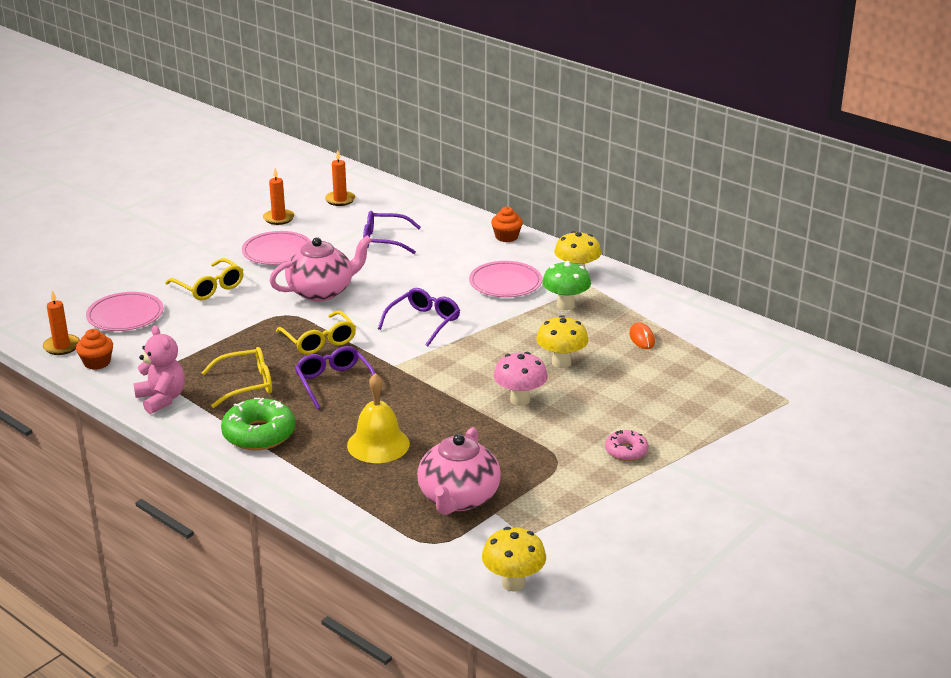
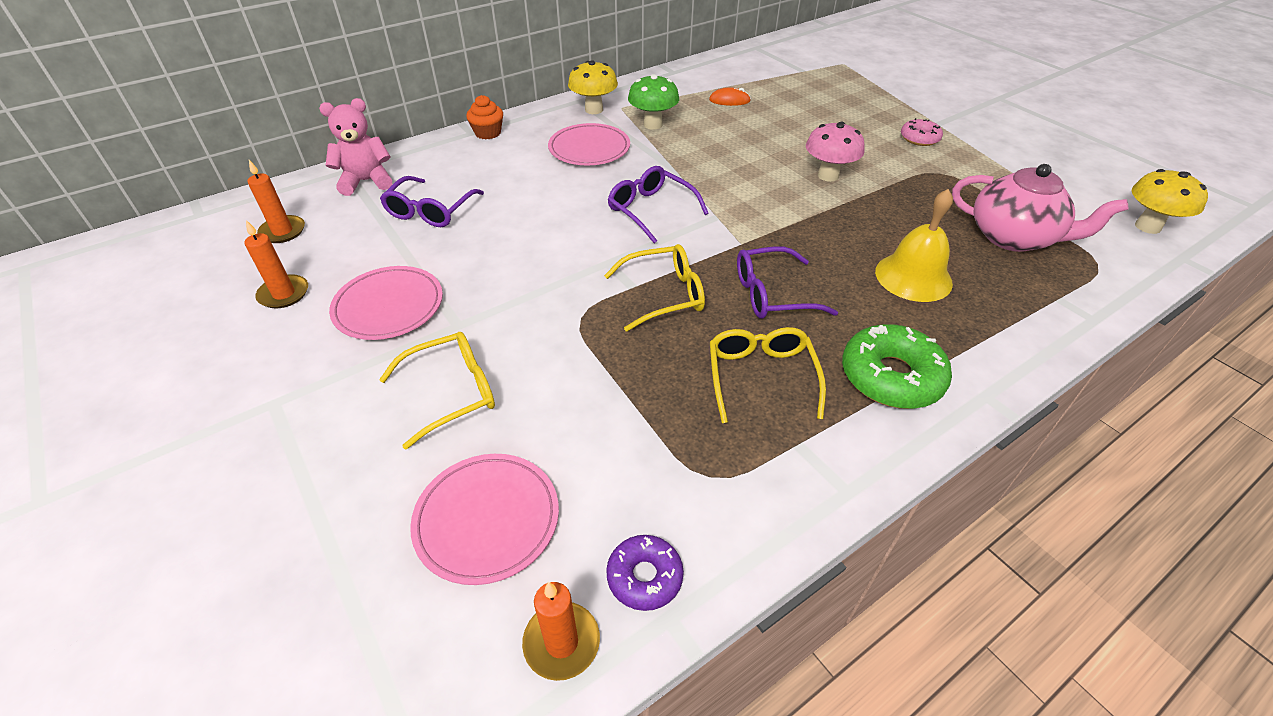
camera: 75 degrees left, 15 degrees up
orange cupcake [76,329,113,370] -> purple donut [606,535,684,611]
pink teddy bear [133,325,185,414] -> pink teddy bear moved to [319,98,392,196]
pink teapot [269,235,372,302] -> none
yellow mushroom [536,315,588,368] -> none

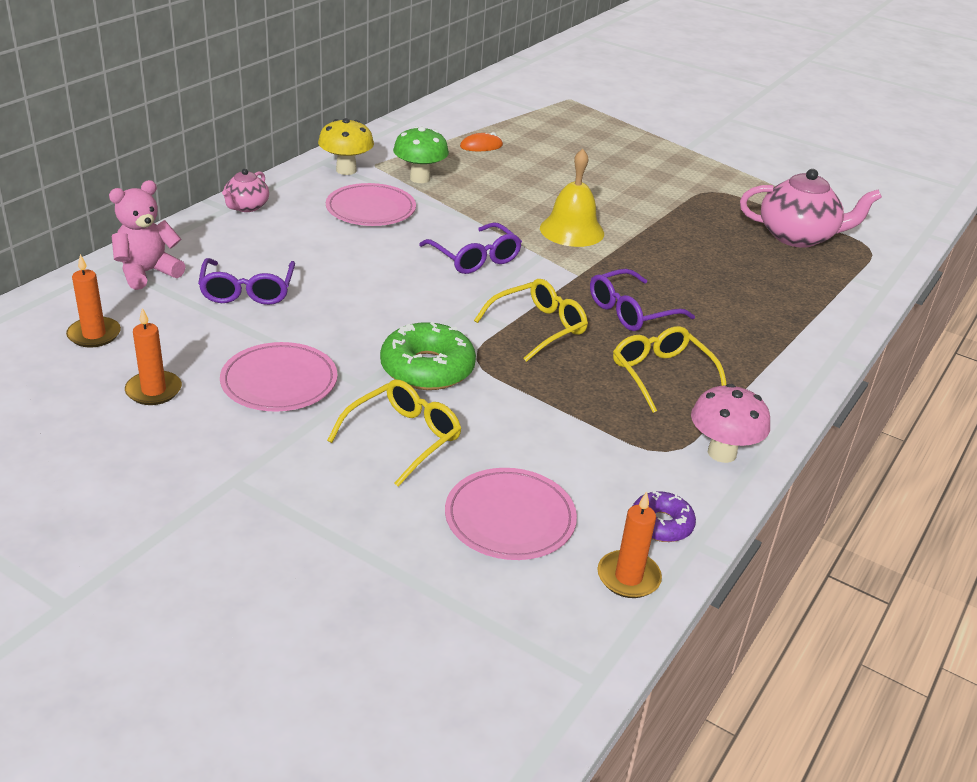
camera: 25 degrees left, 10 degrees down
orange cupcake [466,95,503,140] -> pink teapot [222,169,269,212]
purple glasses [608,166,709,244] -> purple glasses turned 150 degrees counterclockwise [419,222,522,274]
pink mushroom [806,122,865,182] -> pink mushroom moved to [691,384,770,463]
green donut [842,324,952,409] -> green donut moved to [380,322,476,390]
yellow bell [875,189,953,302] -> yellow bell moved to [540,149,604,247]
pink donut [901,118,943,146] -> none
yellow mushroom [1132,169,1208,234] -> none

